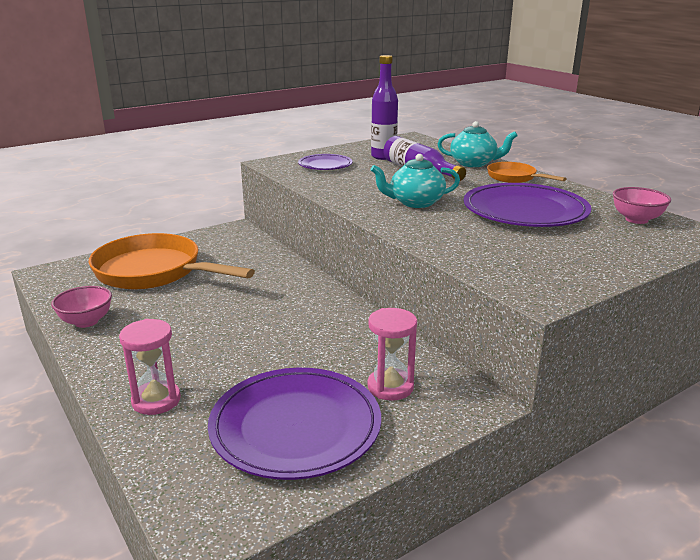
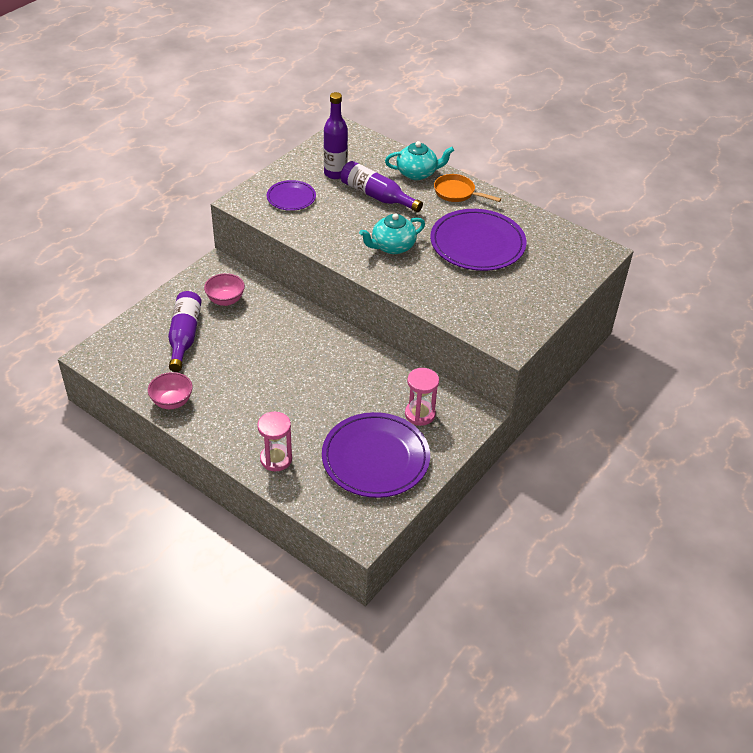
camera: 20 degrees left, 20 degrees up
orange pan [88,233,255,289] -> purple bottle [168,291,202,372]
pink bowl [613,187,671,224] -> pink bowl moved to [204,273,245,306]

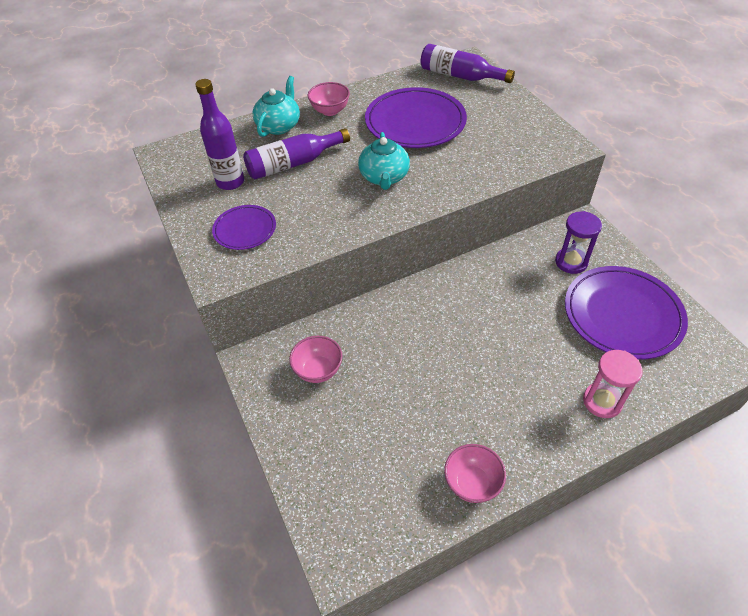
camera: 60 degrees left, 5 degrees up
purple bottle [168,291,202,372] -> purple bottle moved to [421,44,515,83]
pink hourglass [405,368,439,426] -> purple hourglass [555,211,602,274]
orange pan [434,174,501,202] -> pink bowl [308,82,350,116]

